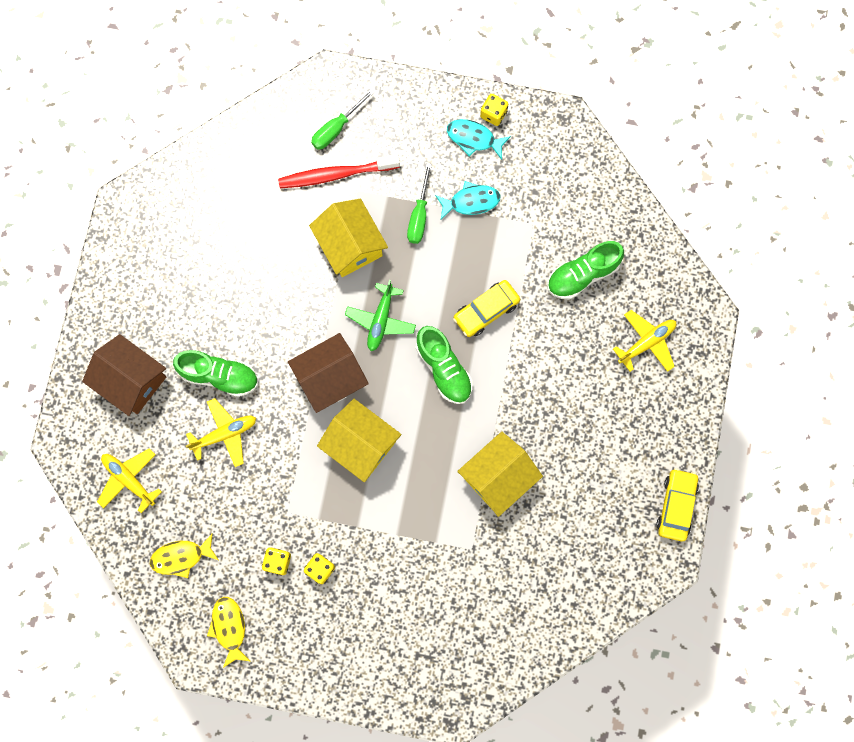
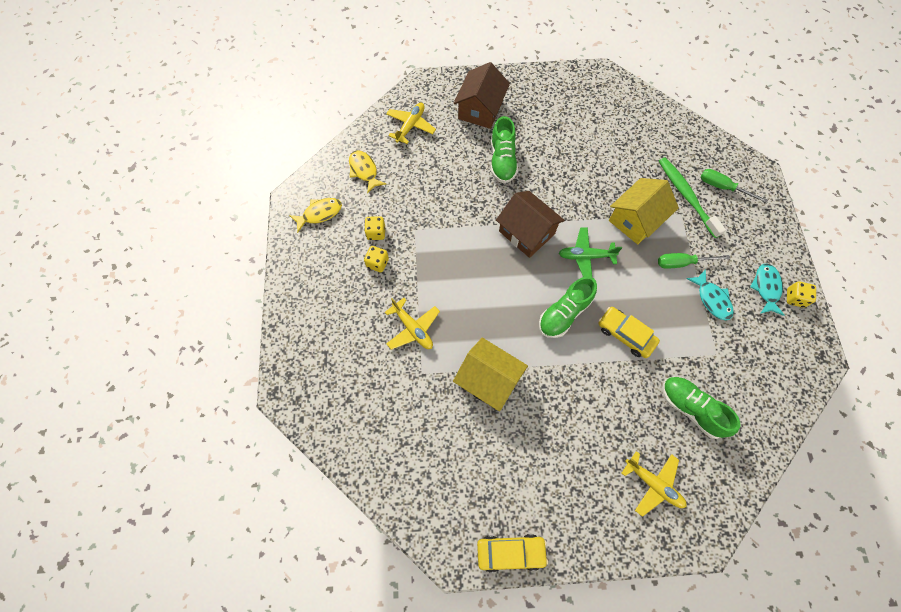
camera: 75 degrees right, 10 degrees down
yellow plane [186,398,256,467] -> yellow plane moved to [385,298,440,350]
red toothbrush [278,154,400,188] -> green toothbrush [659,157,726,238]
yellow house [317,399,401,482] -> none

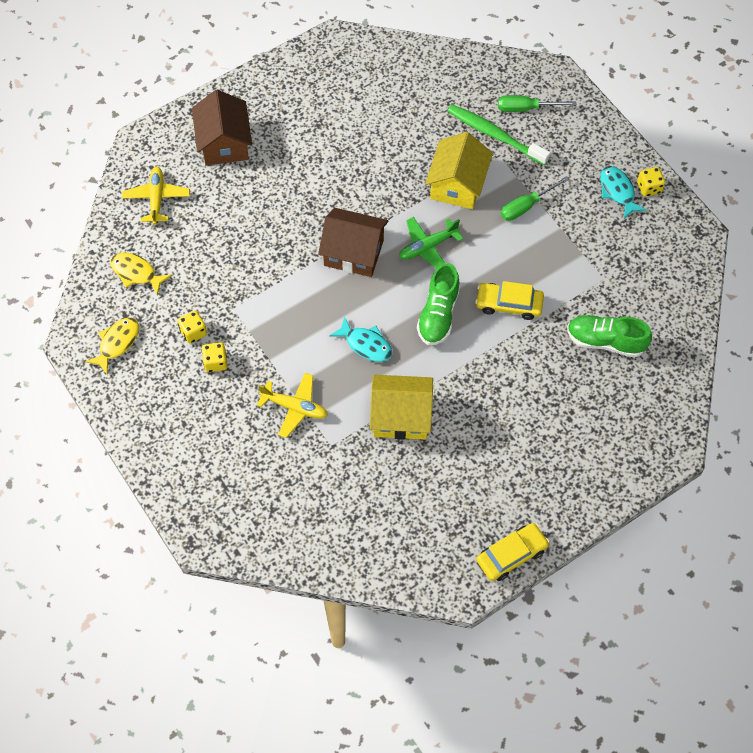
camera: 30 degrees left, 5 degrees down
green shoe [491,116,518,183] -> none
yellow plane [622,451,686,517] -> none
turquoise fish [686,269,734,320] -> turquoise fish moved to [329,316,392,362]

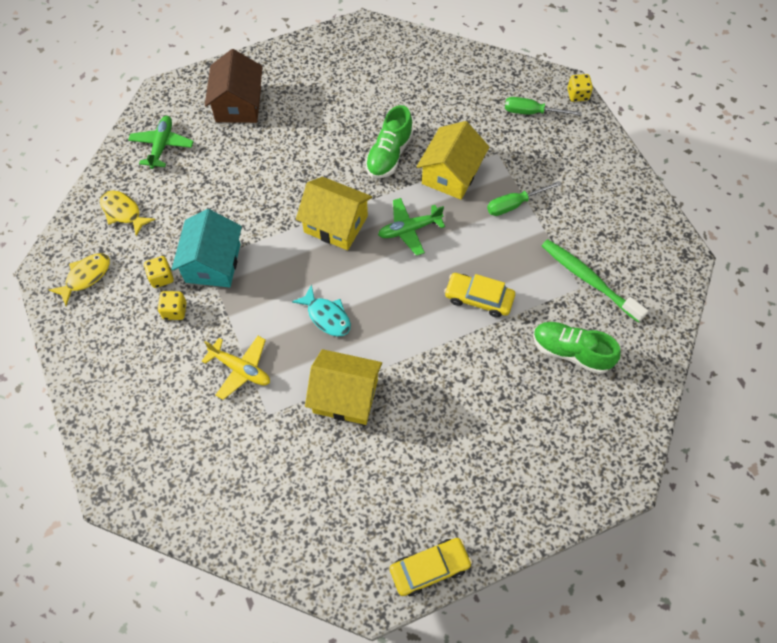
camera: 10 degrees right, 0 degrees up
yellow plane [122,167,190,225] -> green plane [128,116,194,169]
brown house [318,208,388,277] -> yellow house [296,177,372,250]
green shoe [417,263,460,345] -> green shoe moved to [365,105,413,179]
green toothbrush [447,104,550,166] -> green toothbrush moved to [542,239,648,322]
turquoise fish [600,166,647,219] -> none
yellow dice [637,167,665,197] -> yellow dice moved to [567,74,593,102]
none -> turquoise house [172,209,242,287]

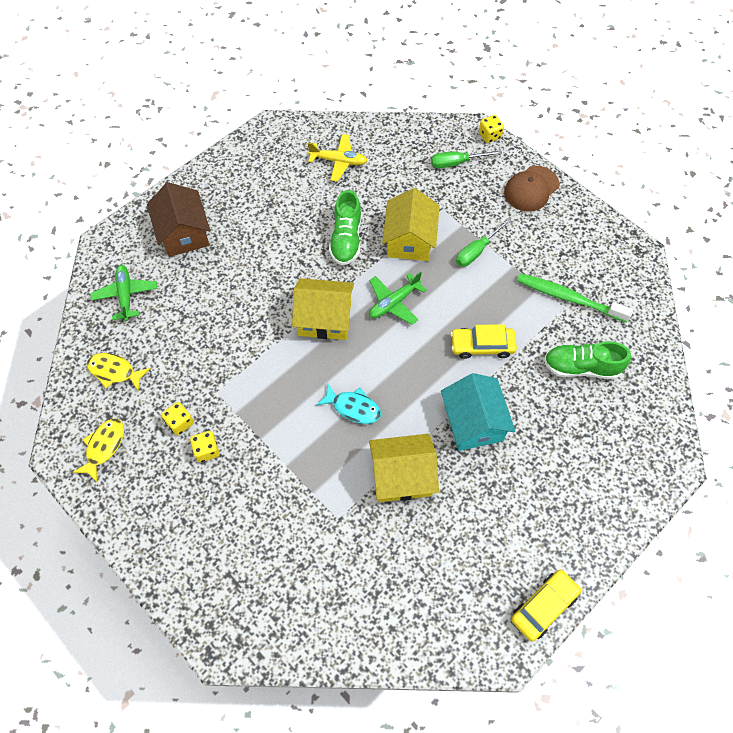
camera: 20 degrees left, 0 degrees up
turquoise house [172,209,242,287] -> turquoise house moved to [441,373,515,451]
yellow plane [202,336,270,400] -> yellow plane moved to [307,134,368,182]
none -> brown cap [504,166,559,212]

